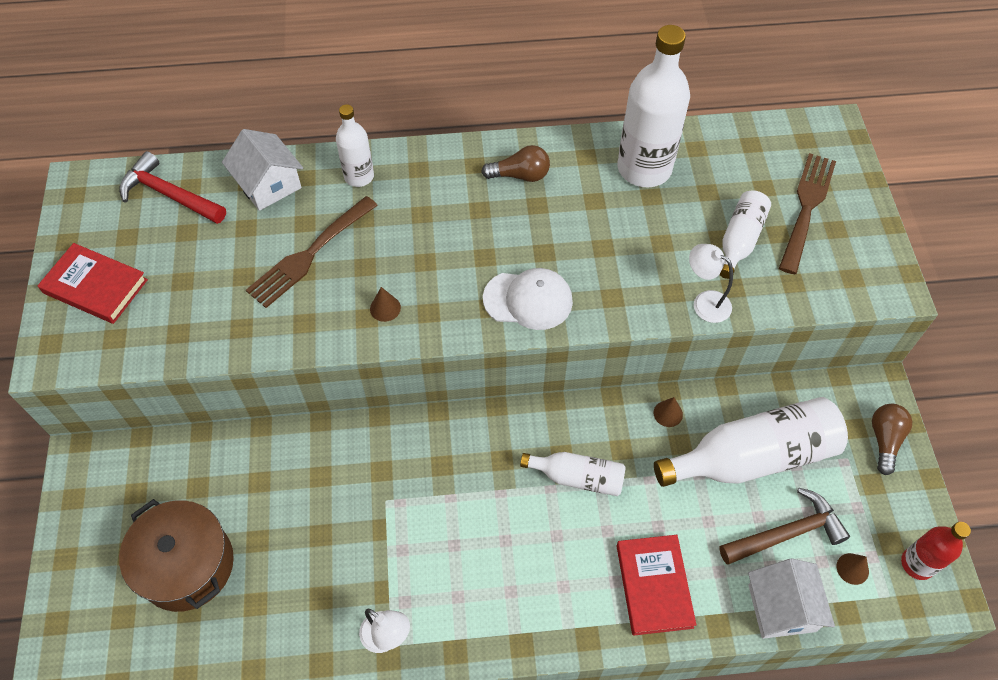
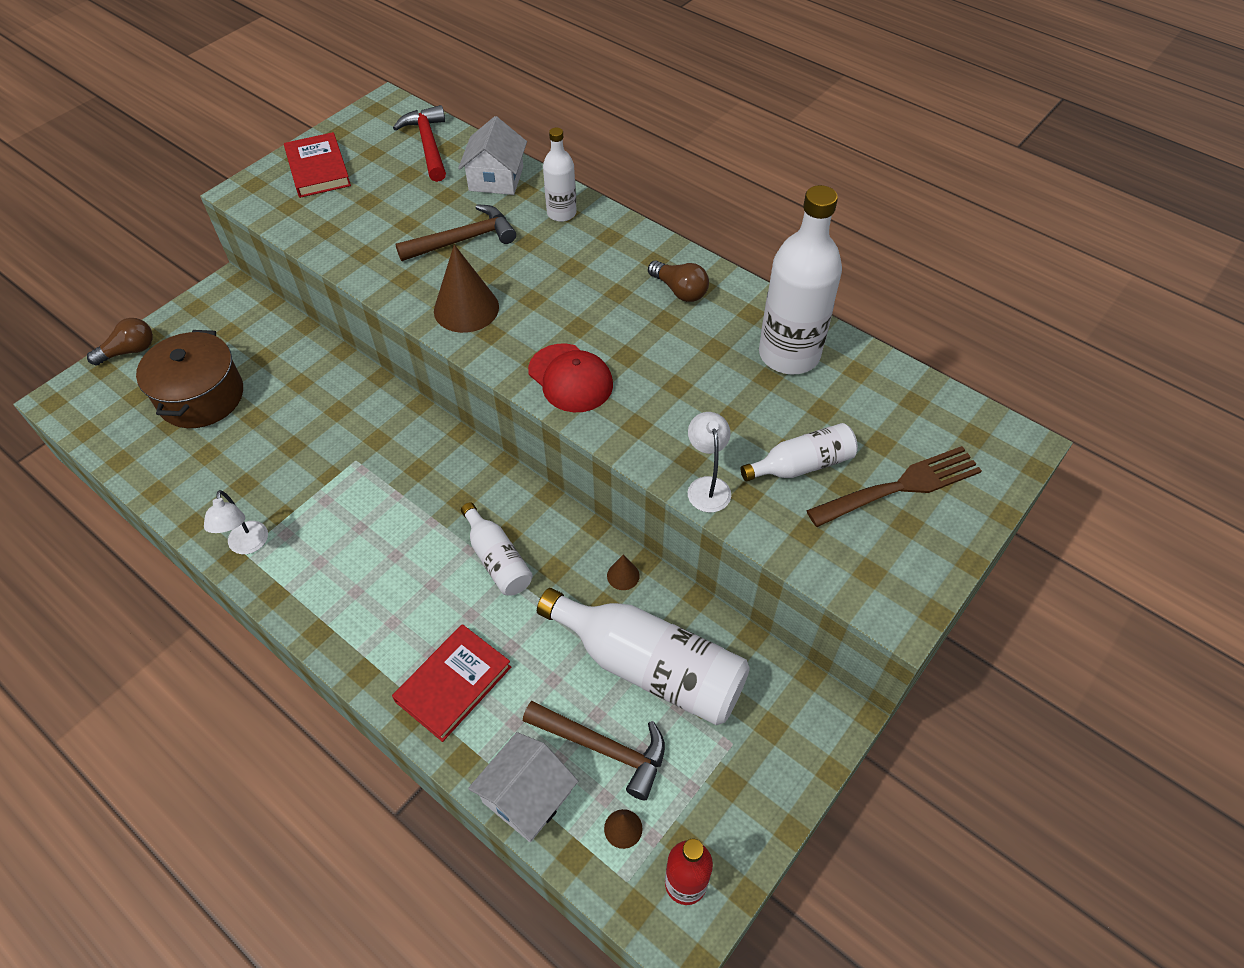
camera: 45 degrees right, 5 degrees down
brown fork [246,196,378,308] -> brown hammer [395,204,516,261]
brown cone [370,287,401,322] -> brown cone [434,244,499,333], size x2.14
white cap [483,268,573,330] -> red cap [528,344,613,412]
brown light bulb [872,404,912,475] -> brown light bulb moved to [87,318,153,366]

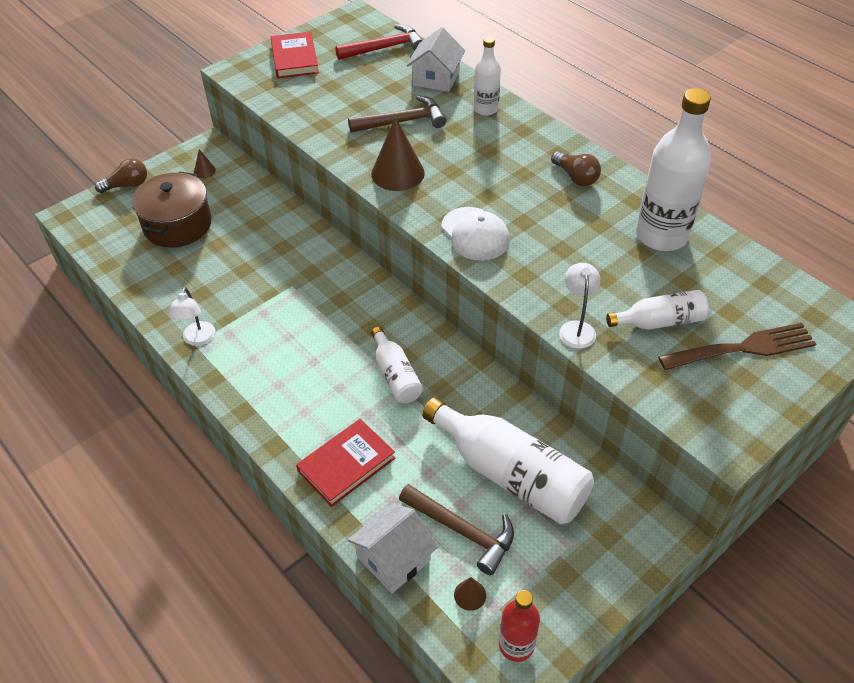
camera: 10 degrees right, 5 degrees down
red hammer [393,105,446,182] -> red hammer turned 75 degrees clockwise [335,24,423,60]
red cap [528,344,613,412] -> white cap [441,207,510,261]
brown cone [607,555,640,590] -> brown cone moved to [194,149,216,178]

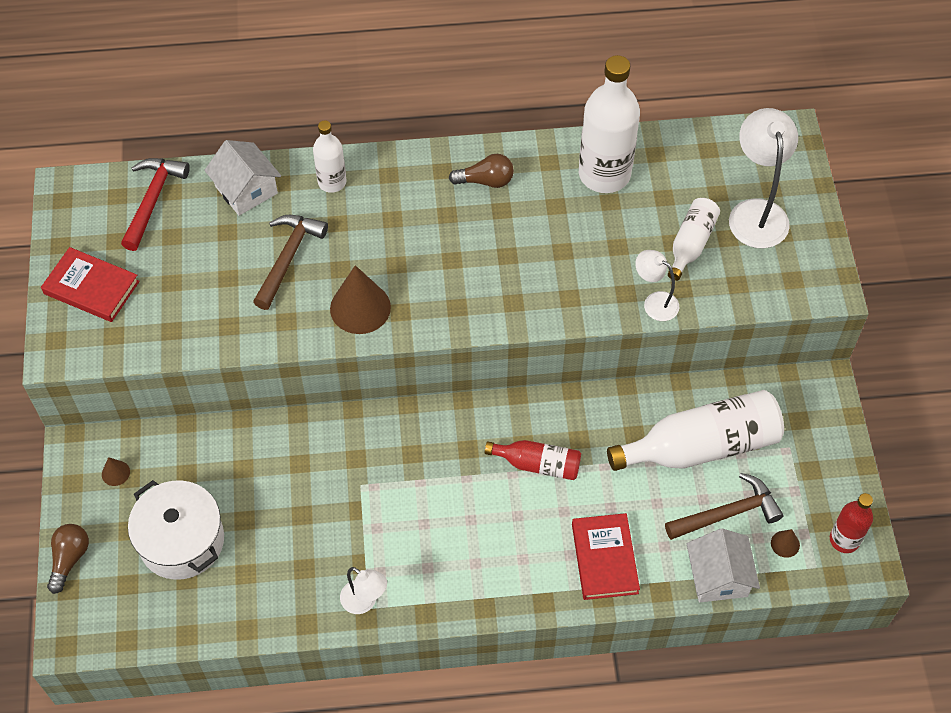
camera: 55 degrees left, 10 degrees up
brown pot [132,172,212,248] -> white pot [128,480,224,580]
white bottle [371,327,423,403] -> red bottle [485,440,581,480]
white cap [441,207,510,261] -> none
brown fork [658,323,816,370] -> white lamp [729,108,798,248]

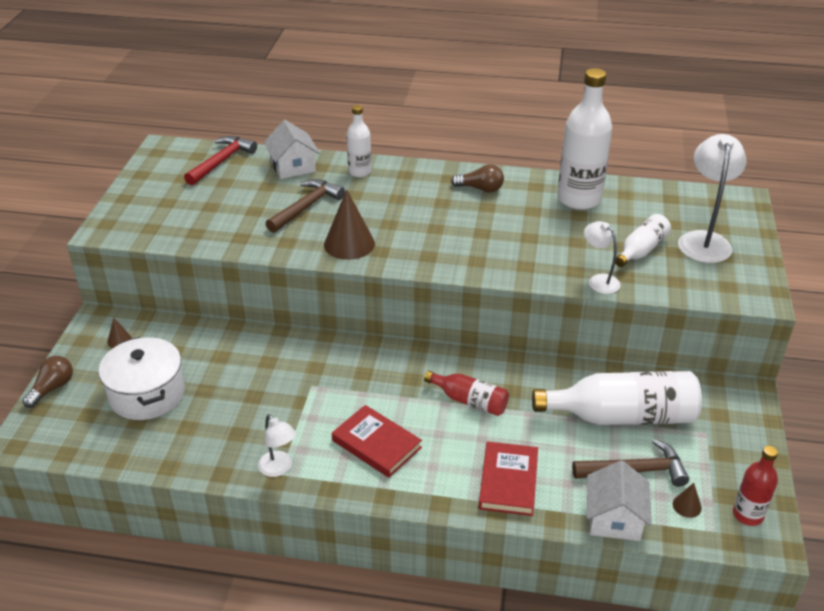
camera: 15 degrees right, 20 degrees down
red book [41,247,140,322] -> red book moved to [332,405,422,478]

